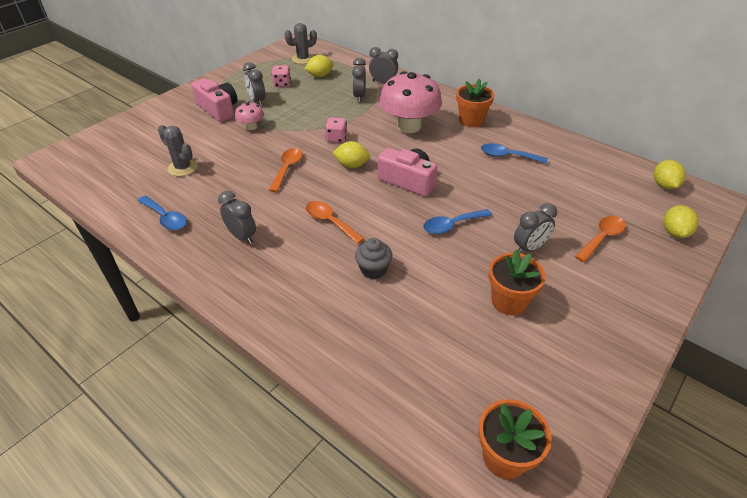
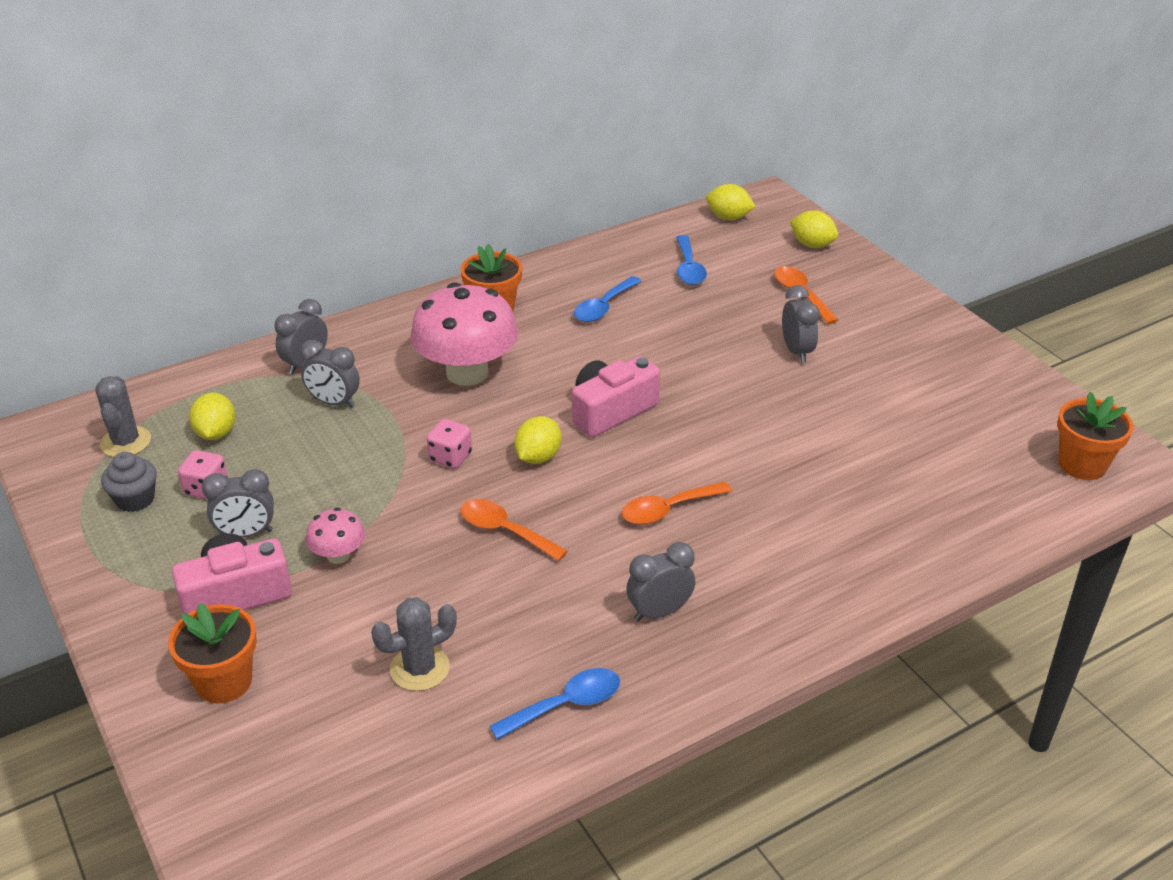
camera: 70 degrees left, 5 degrees down
grey cupcake [355,238,392,279] -> grey cupcake moved to [101,452,157,512]
blue spoon [423,209,492,234] -> blue spoon moved to [676,235,707,285]
orange flower pot [489,249,546,315] -> orange flower pot moved to [168,603,257,703]

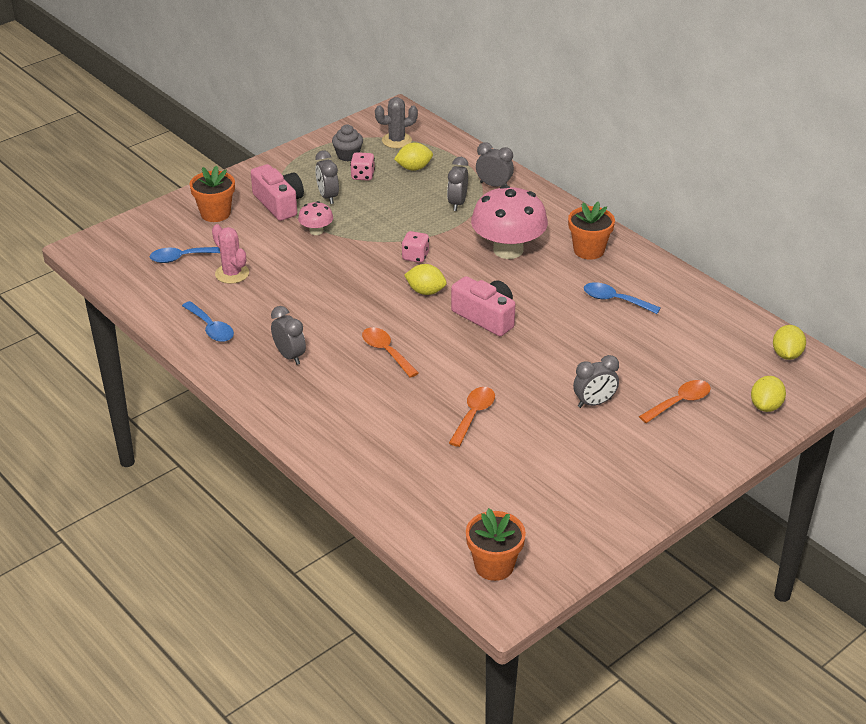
camera: 80 degrees right, 0 degrees up
grey cactus [371,597,457,691] -> pink cactus [212,224,249,284]
orange spoon [461,499,568,561] -> orange spoon moved to [449,387,495,447]
blue spoon [676,235,707,285] -> blue spoon moved to [150,247,220,263]

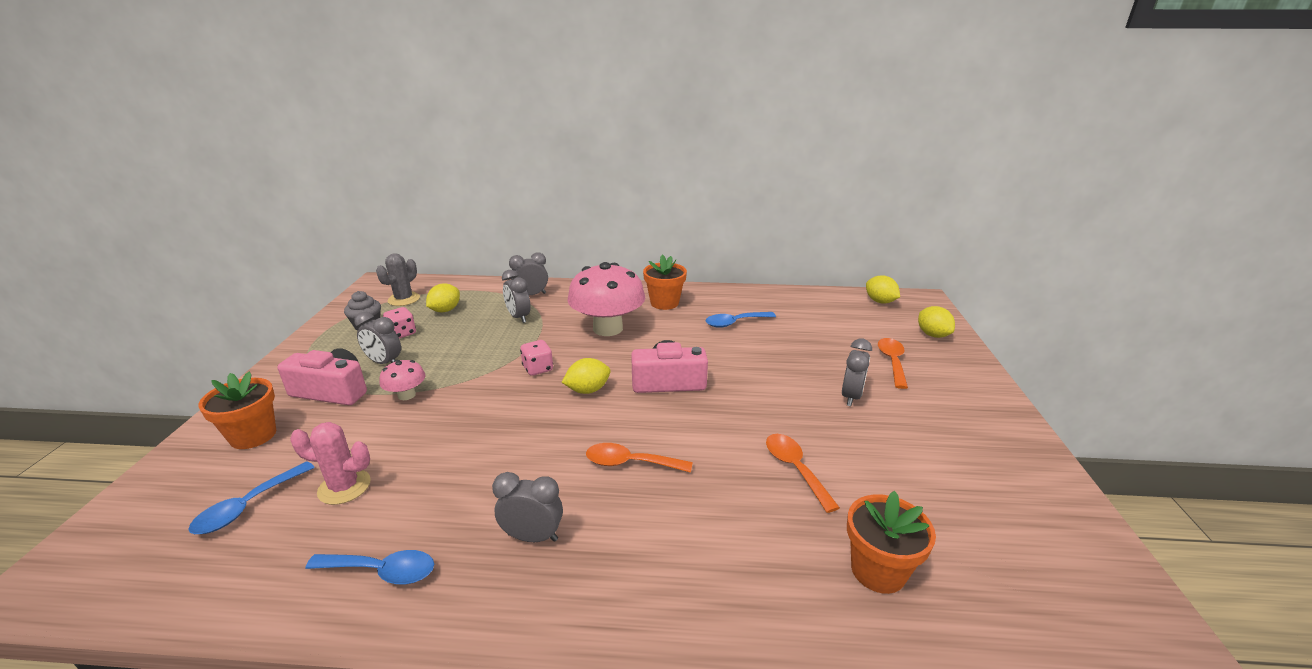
camera: 45 degrees left, 10 degrees down
orange flower pot [466,508,526,581] -> orange flower pot moved to [847,491,936,594]

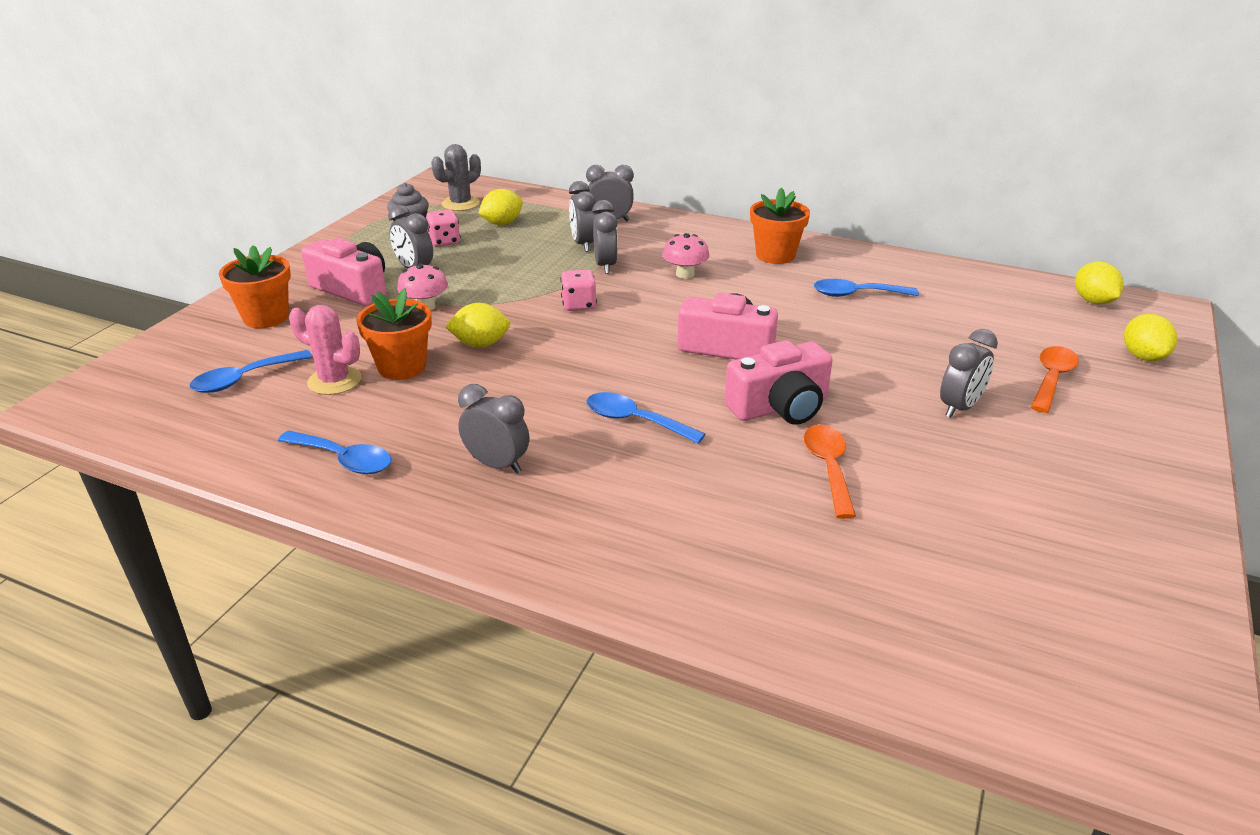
camera: 20 degrees right, 5 degrees up
yellow lemon [562,358,611,394] -> yellow lemon moved to [445,303,510,347]
pink mushroom [568,262,645,336] -> pink mushroom [663,233,710,279], size x0.47
orange spoon [586,443,692,473] -> blue spoon [586,392,705,444]
orange flower pot [847,491,936,594] -> orange flower pot moved to [356,288,432,380]
none -> grey clock [592,200,618,274]
none -> pink camera [725,340,833,425]

